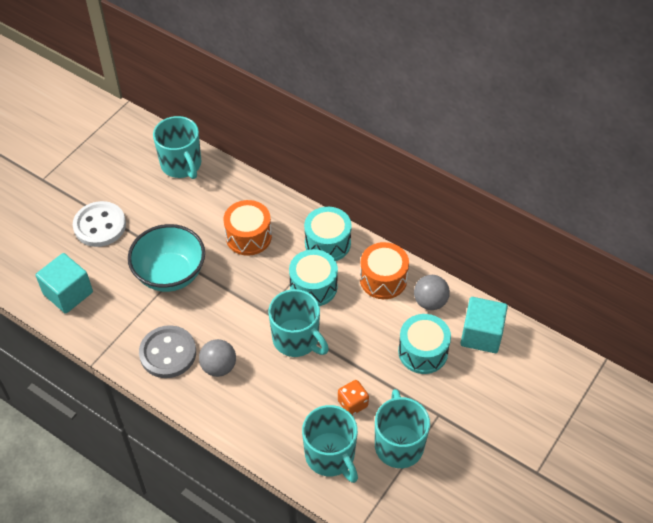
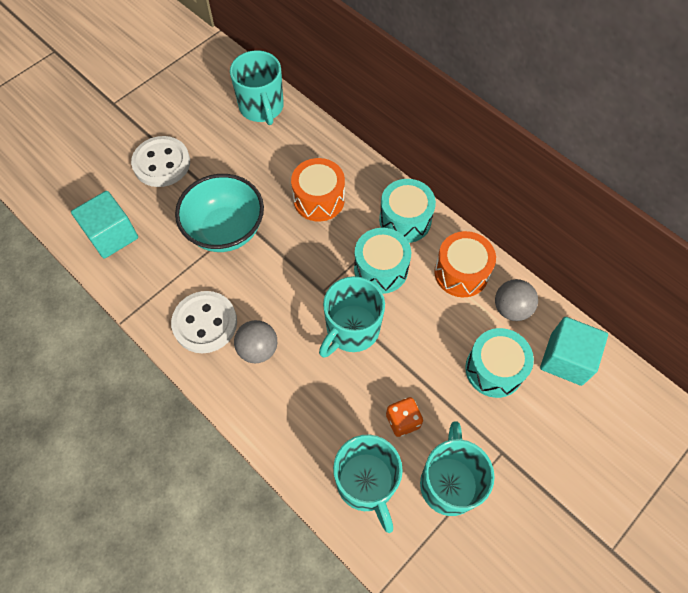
camera: 10 degrees right, 10 degrees up
grey button [139,325,196,378] -> white button [171,291,237,353]
turquoise mug [269,289,329,357] -> turquoise mug turned 75 degrees clockwise [319,276,385,358]

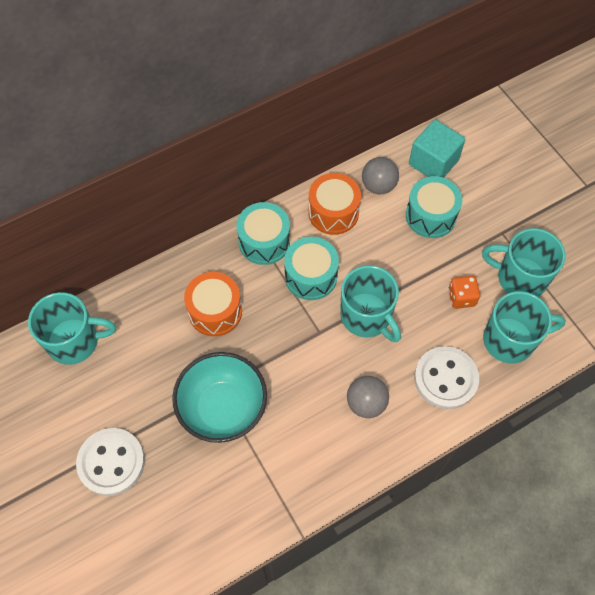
camera: 75 degrees left, 0 degrees up
turquoise cube [71,191,138,259] -> none
white button [171,291,237,353] -> white button moved to [414,346,479,409]

